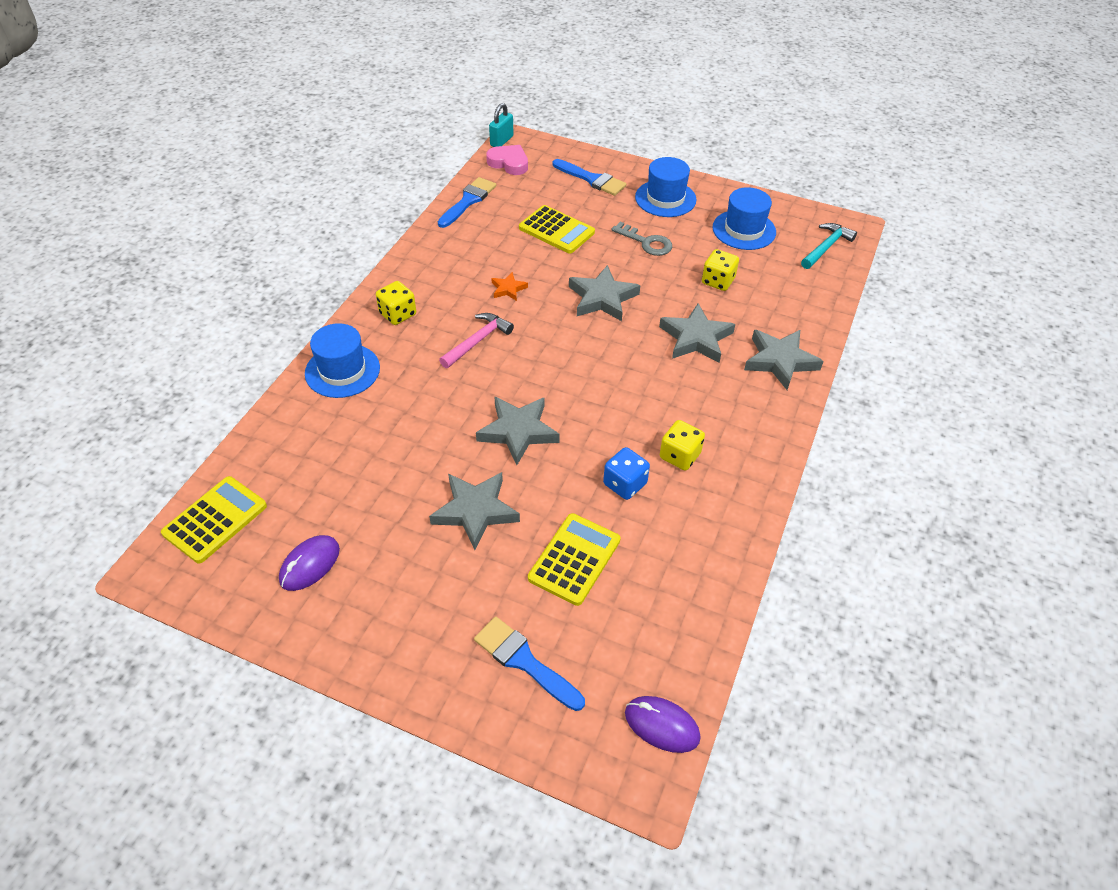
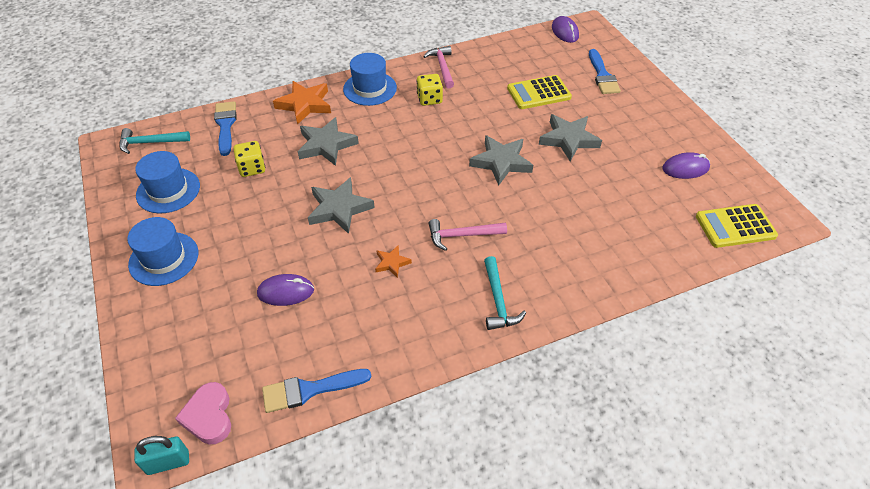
camera: 135 degrees left, 0 degrees up
blue hat [305,323,380,398] -> blue hat moved to [343,53,397,106]
yellow dice [376,281,416,325] -> turquoise hammer [484,256,526,330]
yellow calculator [519,205,595,253] -> purple mouse [257,274,314,306]
blue brush [552,159,626,196] -> blue brush moved to [214,101,237,156]
blue dice [603,447,650,500] -> none
grey key [611,222,672,256] -> none
grey star [744,330,824,390] -> orange star [273,81,331,125]
none -> pink hammer [423,46,454,89]

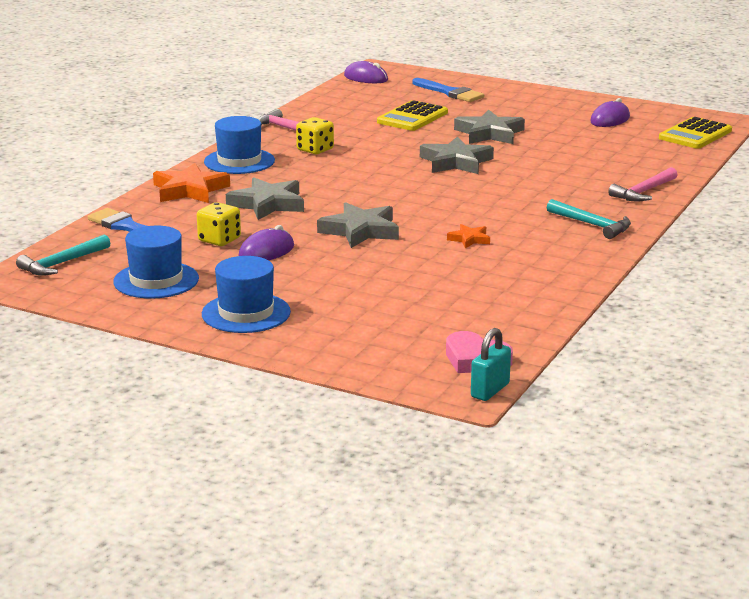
camera: 40 degrees left, 25 degrees down
purple mouse [257,274,314,306] -> purple mouse moved to [239,225,294,260]
blue brush [262,369,371,413] -> none
pink hammer [428,219,507,251] -> pink hammer moved to [608,167,677,202]

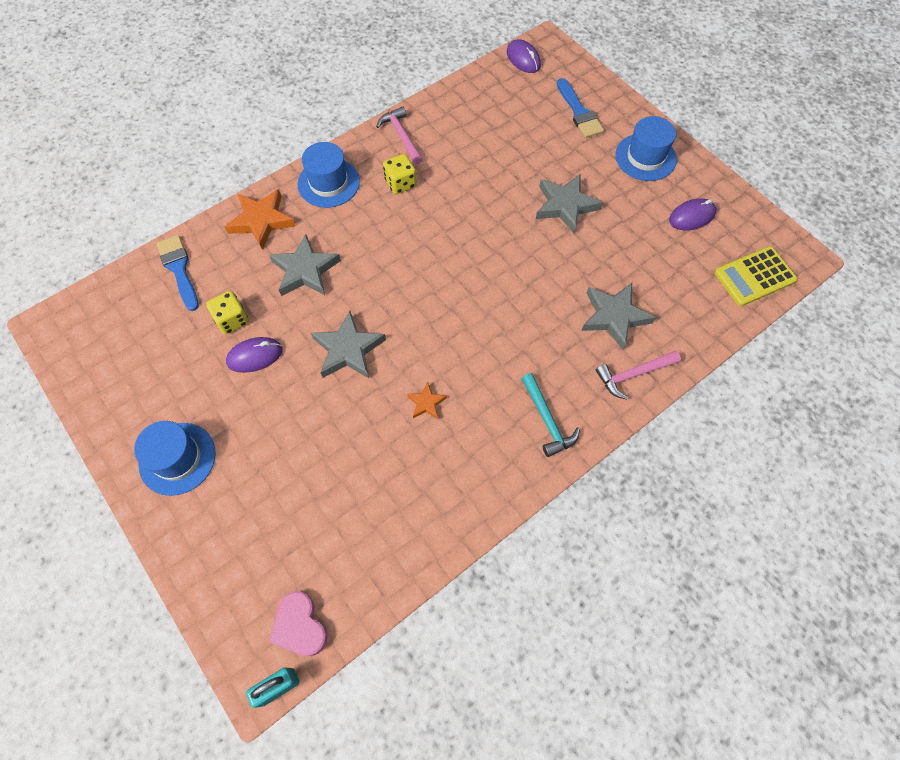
camera: 25 degrees right, 40 degrees up
turquoise hammer [16,234,110,276] -> none
blue hat [113,226,199,299] -> blue hat moved to [615,116,677,181]
yellow calculator [377,100,448,131] -> none
grey star [420,137,494,174] -> grey star moved to [581,283,656,350]

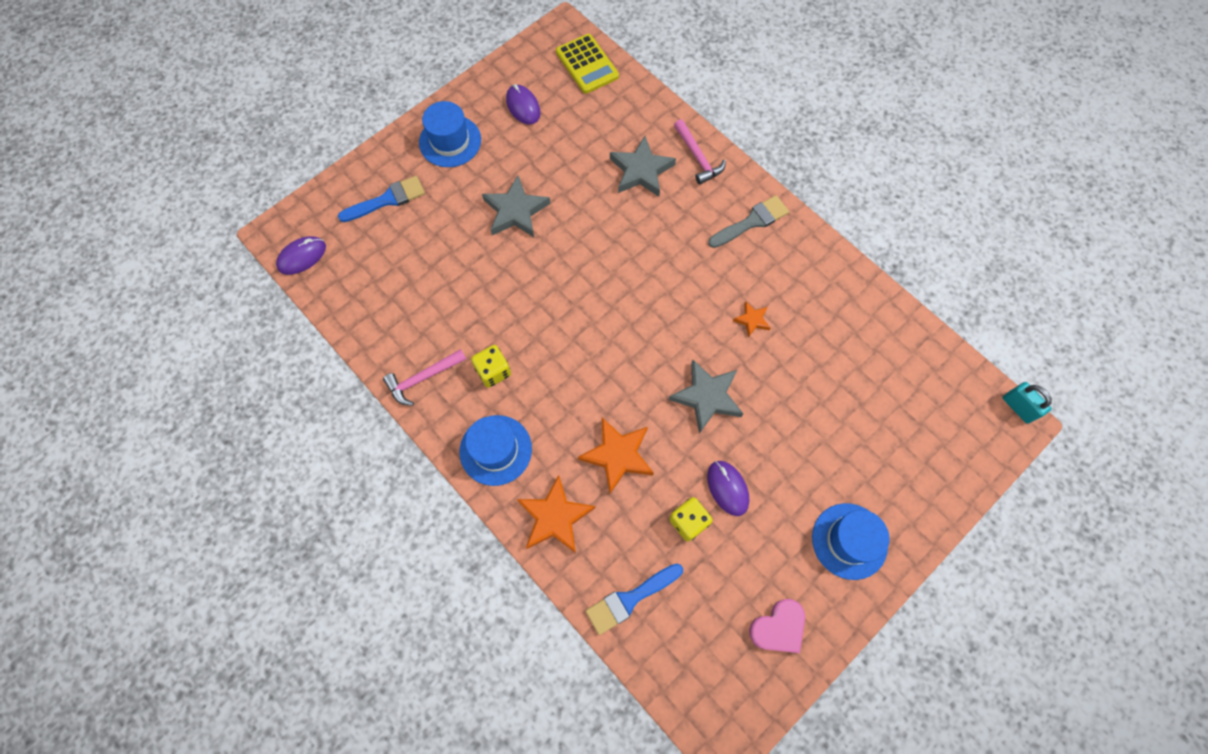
camera: 95 degrees left, 5 degrees up
grey star [269,234,341,296] -> orange star [578,418,654,494]
pink heart [269,591,328,656] -> pink heart moved to [749,599,805,653]
turquoise hammer [522,373,580,457] -> grey brush [708,195,789,248]

